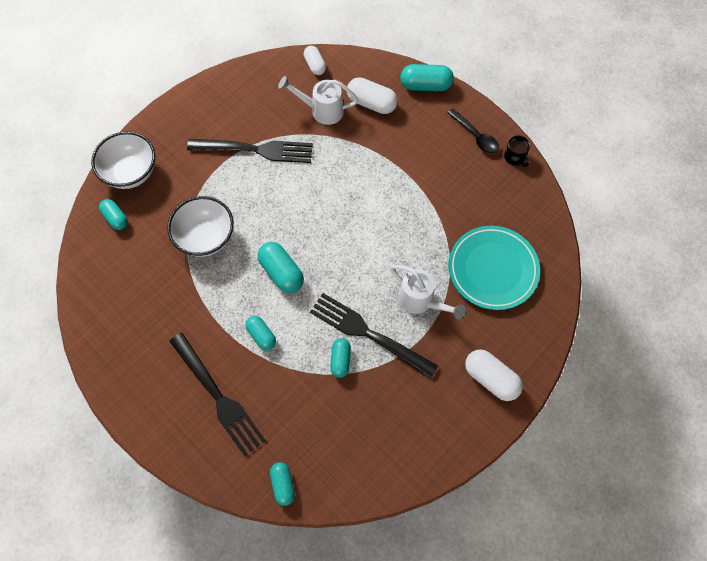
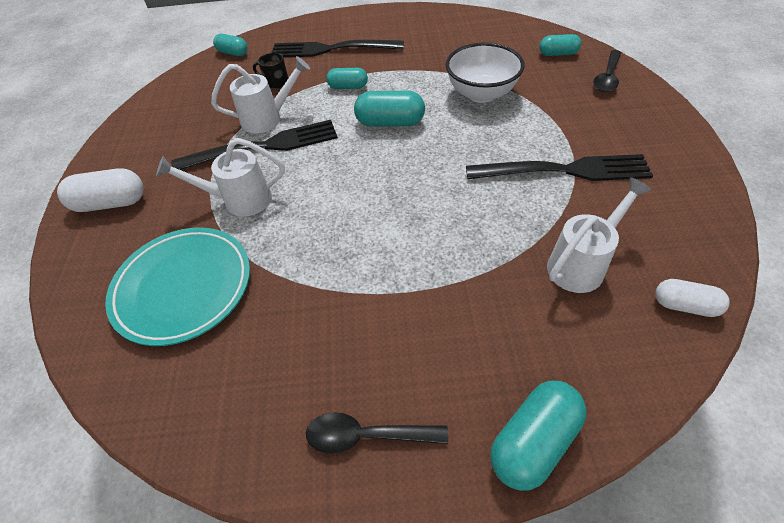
camera: 135 degrees right, 15 degrees down
white bowl [91,131,155,189] -> black spoon [593,50,621,92]
black fork [187,139,313,163] -> black fork turned 135 degrees counterclockwise [466,154,653,181]
turquoise capsule [330,338,351,378] -> white watering can [211,56,310,133]
white capsule [347,77,398,114] -> none
black mug [504,136,530,167] -> black mug moved to [253,53,288,89]

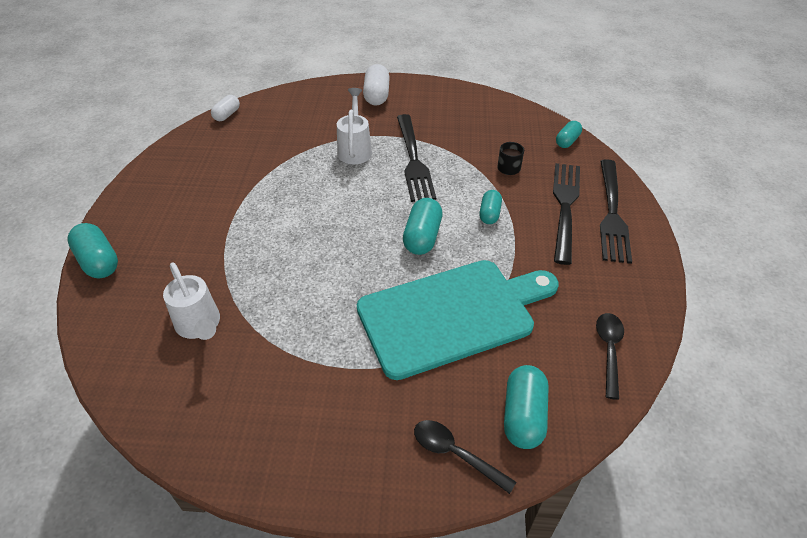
camera: 95 degrees right, 5 degrees down
turquoise plate [105,227,250,346] -> none
white watering can [211,56,310,133] -> none
black spoon [306,412,448,453] -> black spoon moved to [596,313,624,400]
white bowl [446,43,525,103] -> turquoise cutting board [357,260,559,380]
black fork [466,154,653,181] -> black fork moved to [600,159,632,264]
turquoise capsule [539,34,581,56] -> turquoise capsule [504,365,549,449], size x1.56
white capsule [655,279,730,317] -> white capsule moved to [211,95,240,121]

